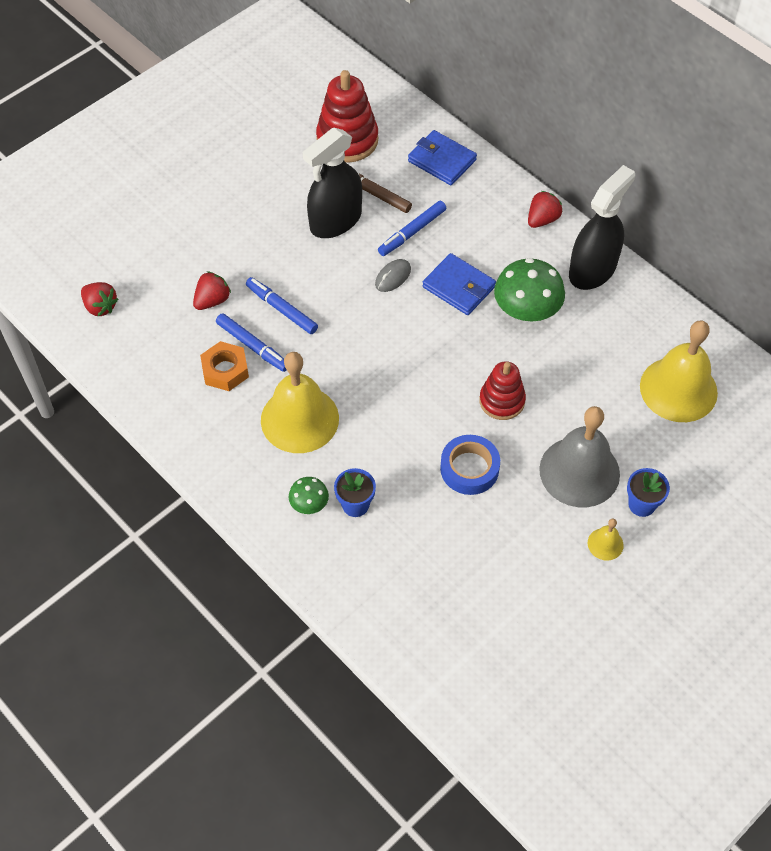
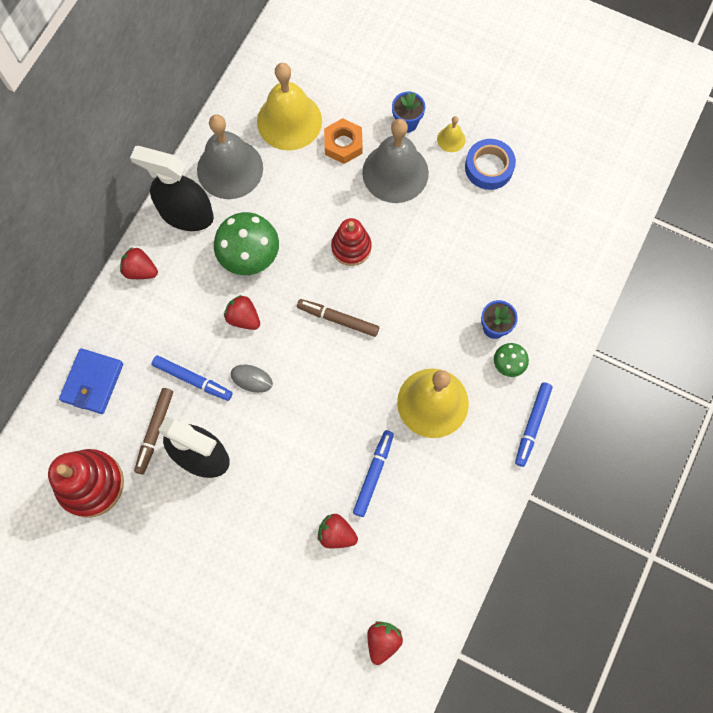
camera: 110 degrees left, 15 degrees up
orange nut [200,341,249,391] -> orange nut moved to [324,118,363,164]
blue marker [246,277,318,334] -> blue marker moved to [515,383,553,467]
blue wallet [422,253,496,315] -> red strawberry [224,295,260,330]
blue tape [440,435,500,495] -> blue tape moved to [465,139,516,190]
none -> grey bell [197,115,263,199]
none -> brown marker [297,299,379,337]

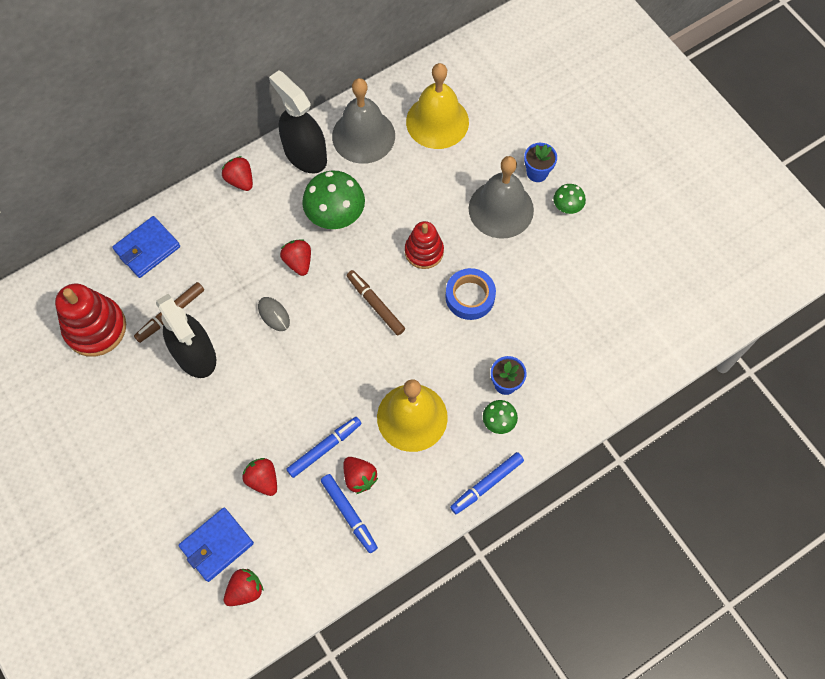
camera: 30 degrees right, 5 degrees down
blue marker [152,355,233,401] -> blue marker moved to [321,474,378,553]
orange nut [324,118,363,164] -> none
yellow bell [437,116,465,152] -> green mushroom [553,184,586,214]
blue tape [465,139,516,190] -> blue tape moved to [445,268,496,320]
none -> blue wallet [178,508,254,582]
none -> red strawberry [343,457,378,494]

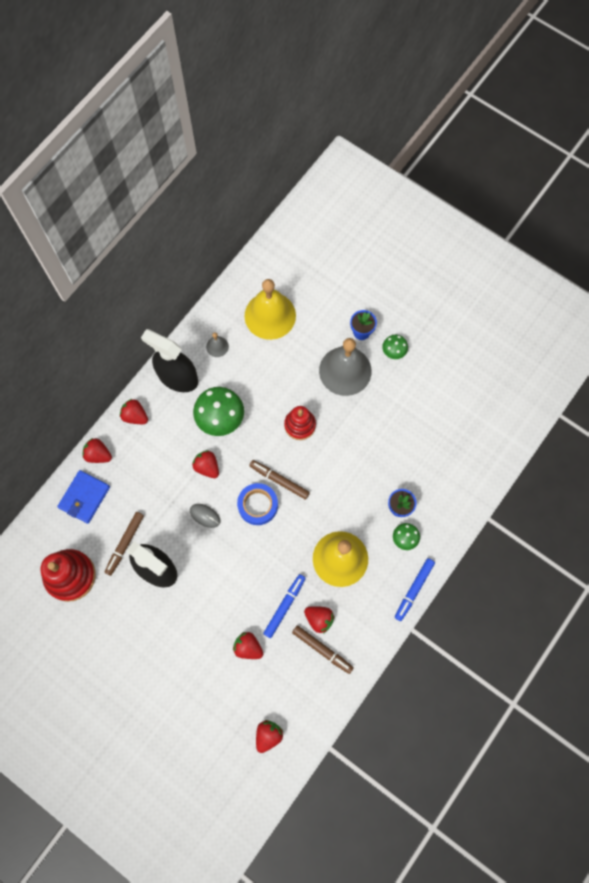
camera: 20 degrees left, 5 degrees up
blue wallet [178,508,254,582] -> none
blue marker [321,474,378,553] -> brown marker [292,625,354,674]
grey bell [332,78,395,164] -> grey bell [206,332,229,357], size x0.43
blue tape [445,268,496,320] -> blue tape moved to [237,483,278,525]
none -> red strawberry [82,438,112,463]

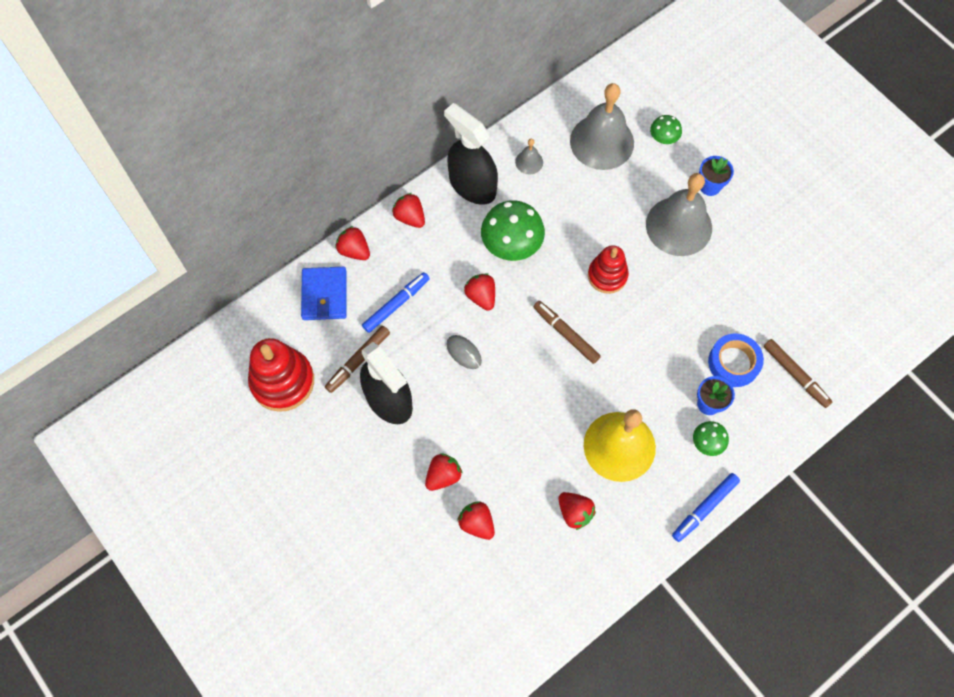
camera: 15 degrees right, 5 degrees down
blue wallet [57,470,110,524] -> blue wallet turned 45 degrees counterclockwise [301,267,347,320]
blue tape [237,483,278,525] -> blue tape moved to [708,334,764,387]
yellow bell [244,279,296,340] -> grey bell [570,83,634,170]
red strawberry [256,720,283,753] -> red strawberry moved to [425,453,463,491]
blue marker [263,574,306,638] -> blue marker moved to [362,272,430,333]
brown marker [292,625,354,674] -> brown marker moved to [764,339,832,408]
green mushroom [382,335,408,359] -> green mushroom moved to [650,115,682,144]

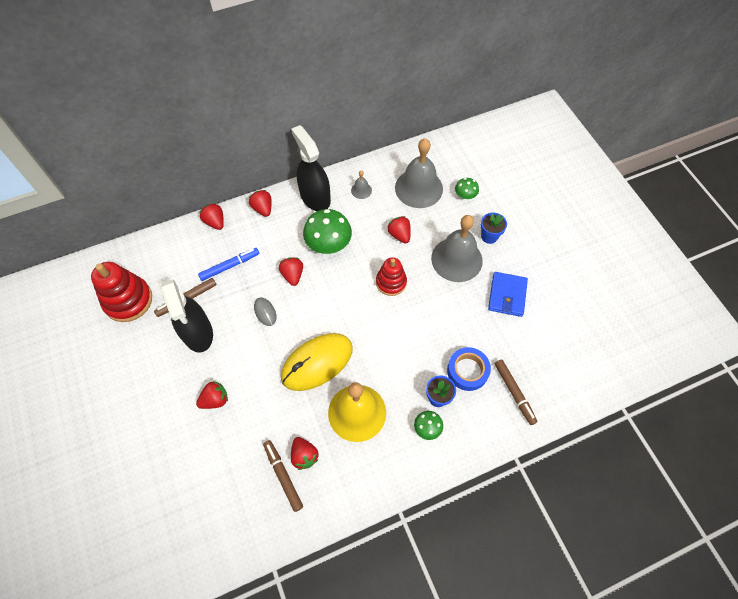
camera: 15 degrees right, 5 degrees down
blue wallet [301,267,347,320] -> blue wallet moved to [488,272,528,317]
red strawberry [457,501,495,540] -> red strawberry moved to [387,216,411,244]
brown marker [533,301,601,364] -> brown marker moved to [263,440,303,512]
blue marker [672,473,740,542] -> none
none -> yellow mouse [281,333,353,391]

